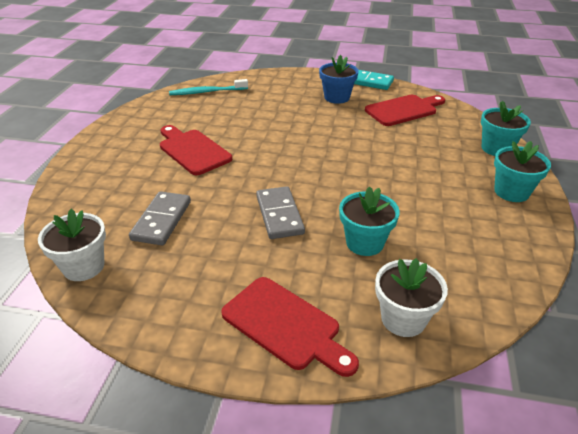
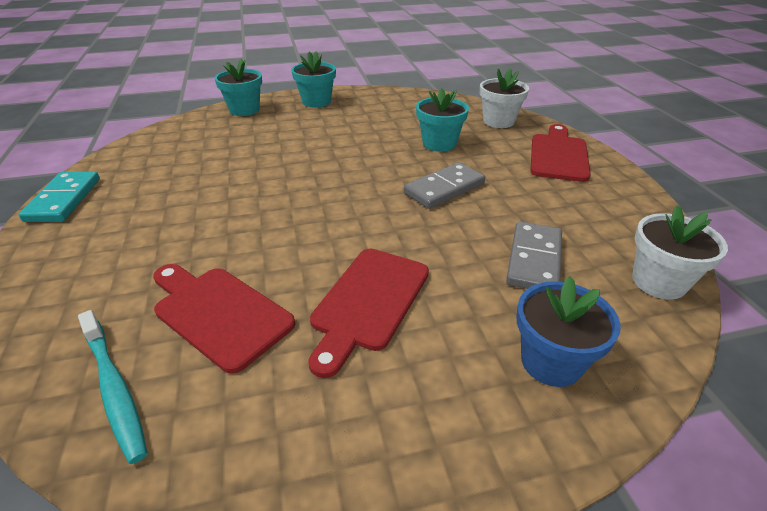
camera: 115 degrees left, 0 degrees up
grey domino [129,191,191,245] -> grey domino turned 60 degrees counterclockwise [506,221,562,289]
blue flower pot [319,55,359,104] -> blue flower pot moved to [516,276,621,387]
red cutting board [365,95,445,126] -> red cutting board moved to [153,264,295,374]

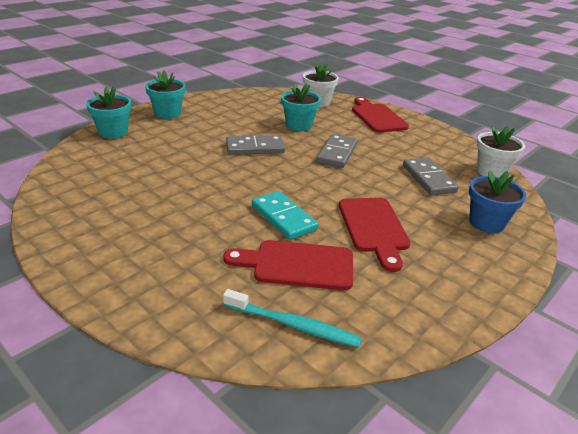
camera: 35 degrees left, 5 degrees down
turquoise domino [18,171,100,222] -> turquoise domino moved to [252,191,319,240]
none -> grey domino [226,135,285,155]

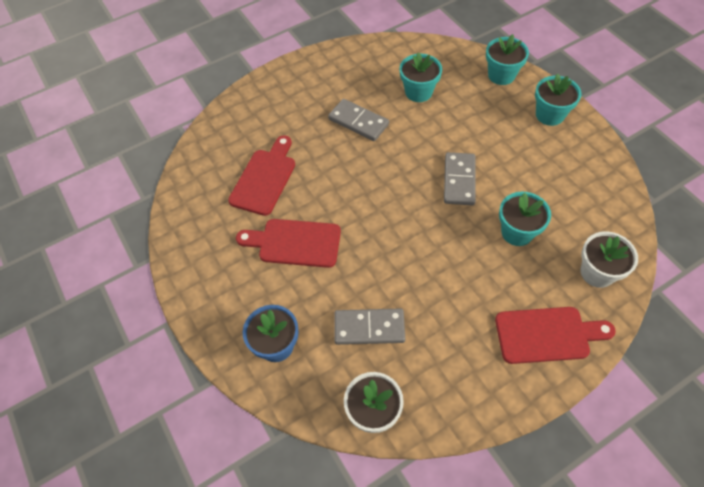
camera: 110 degrees right, 25 degrees up
turquoise toothbrush [223,289,362,348] -> none
turquoise domino [252,191,319,240] -> none
grey domino [316,134,357,168] -> grey domino moved to [328,99,389,141]
none -> turquoise flower pot [399,52,442,102]

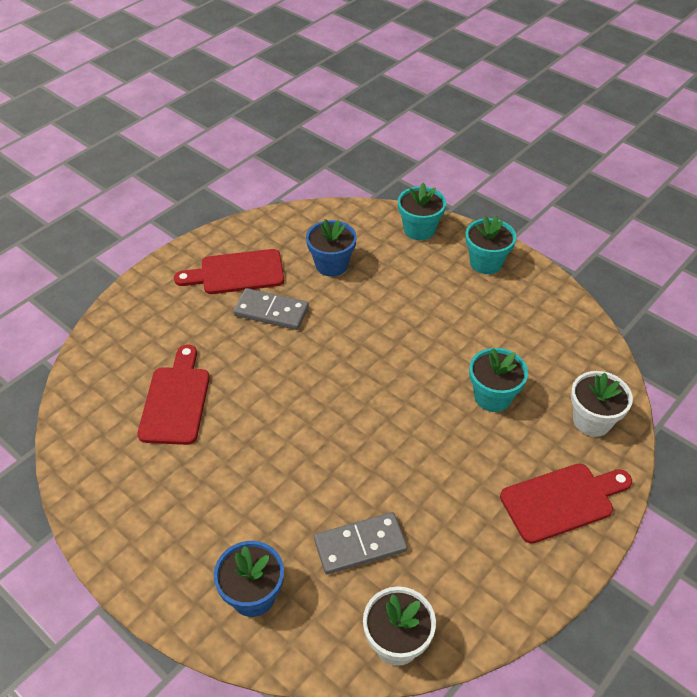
camera: 20 degrees left, 10 degrees down
red cutting board [236,219,341,268] -> red cutting board moved to [174,249,284,294]
turquoise flower pot [399,52,442,102] -> blue flower pot [306,219,357,277]
grey domino [444,152,476,206] -> none

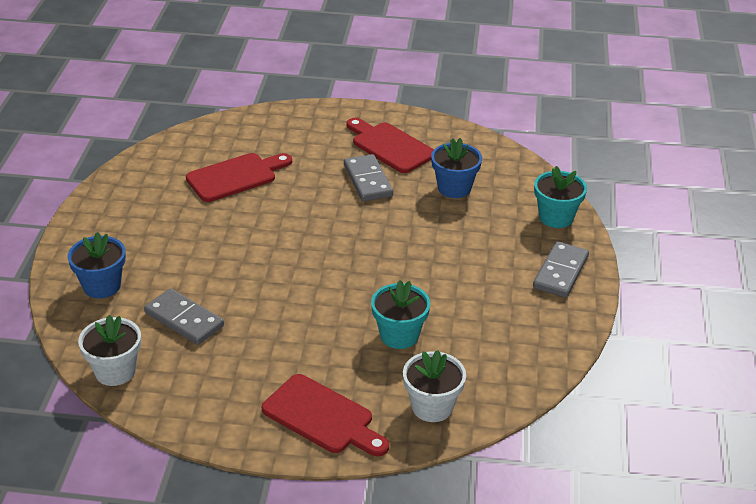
camera: 55 degrees right, 10 degrees down
turquoise flower pot [465,216,516,274] -> grey domino [533,241,589,298]

